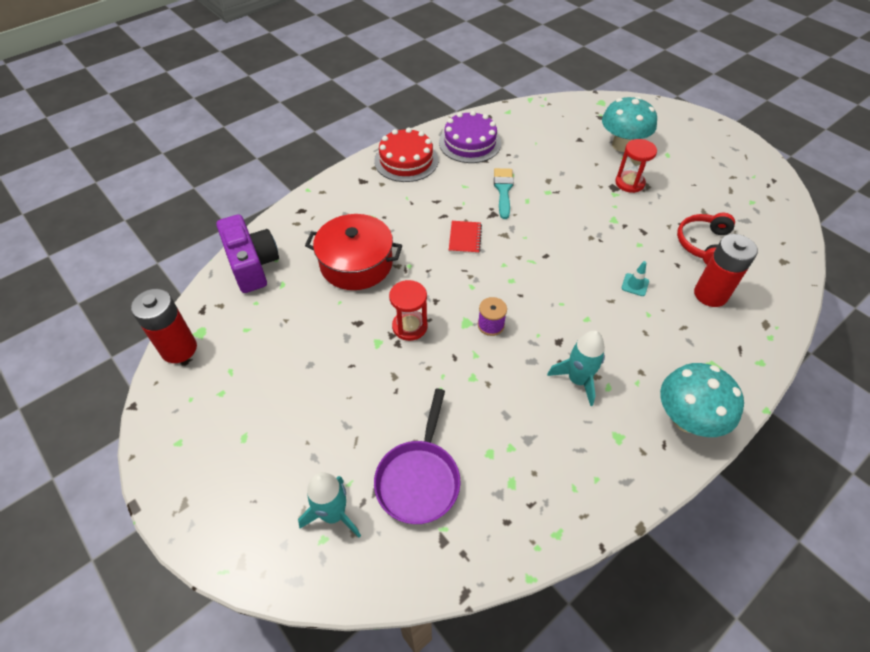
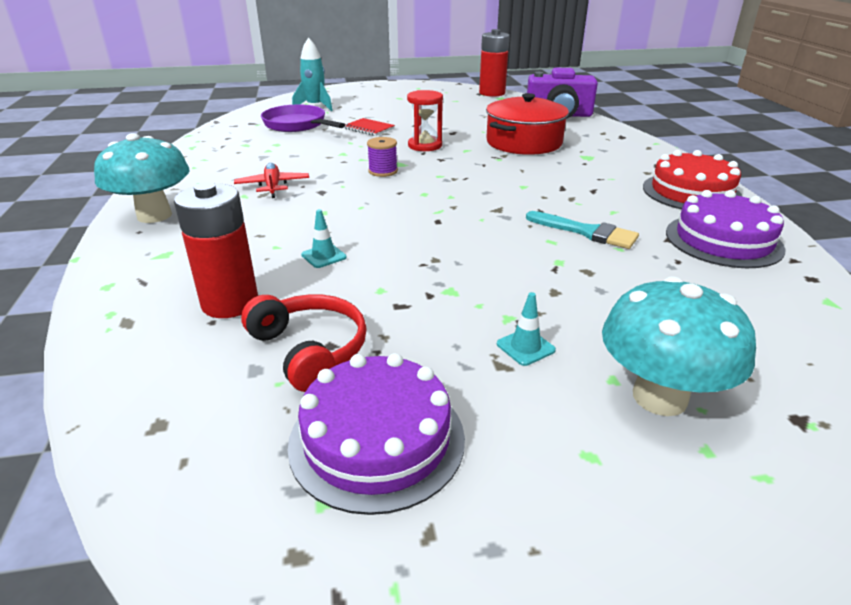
camera: 120 degrees right, 20 degrees down
red notebook [449,221,482,254] -> red notebook moved to [344,118,395,136]
turquoise rocket [547,330,605,406] -> red plane [234,163,309,198]
red hourglass [615,139,657,193] -> turquoise traffic cone [497,292,556,366]
none -> purple cake [288,353,465,515]

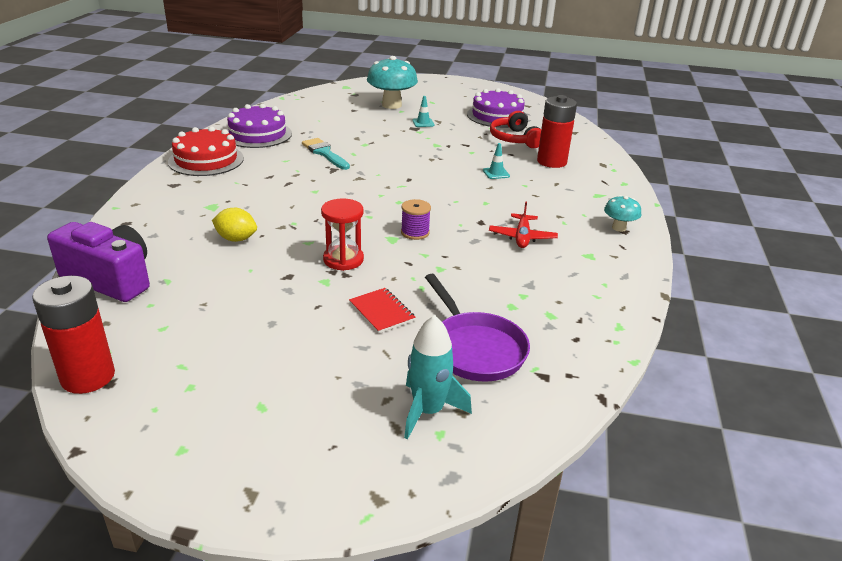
camera: 160 degrees left, 0 degrees up
turquoise mushroom [94,133,190,223] -> turquoise mushroom [604,195,641,232], size x0.52
red pot [486,93,569,155] -> yellow lemon [212,208,257,242]

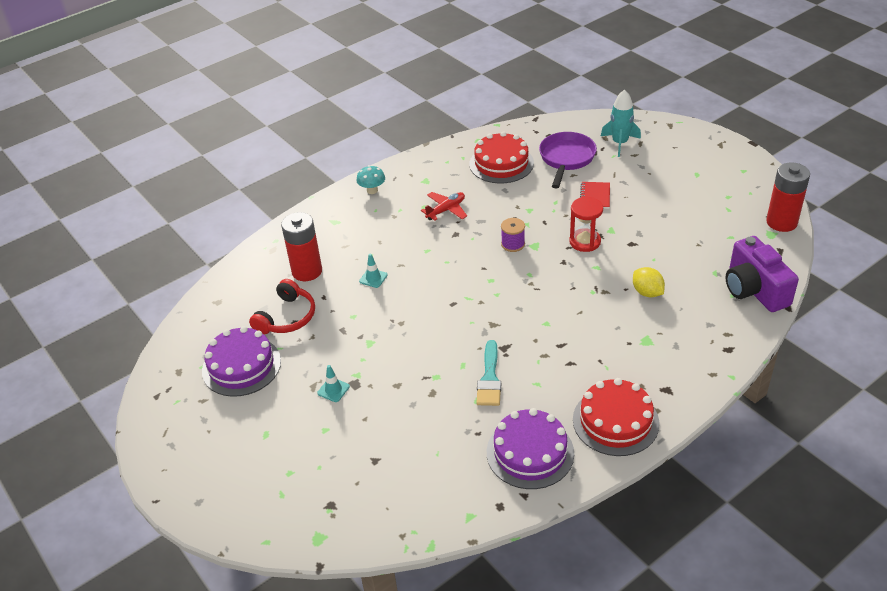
camera: 135 degrees left, 10 degrees up
turquoise mushroom [367,56,418,109] -> none
none -> red cake [469,131,534,183]

